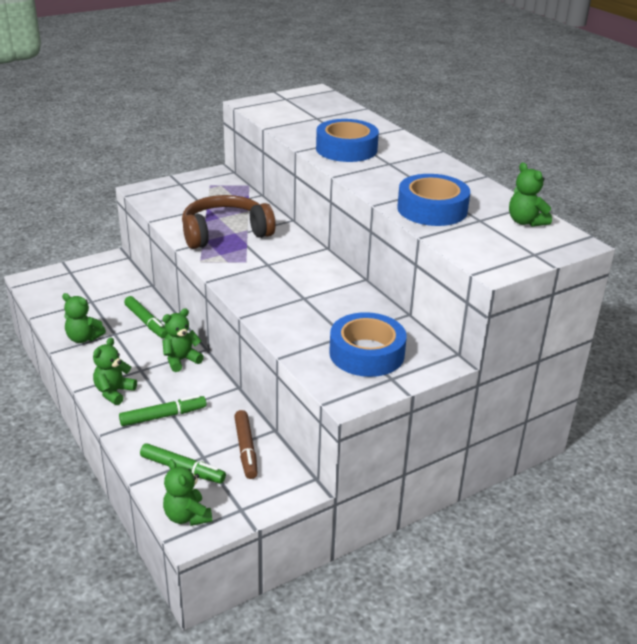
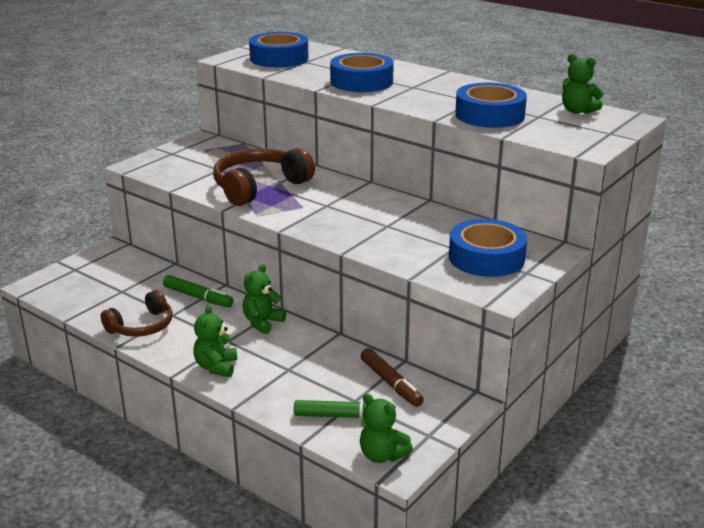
camera: 20 degrees left, 5 degrees down
green teddy bear [62,293,106,343] -> brown headphones [101,290,173,337]
green marker [119,395,207,426] -> none
none -> blue tape [249,32,309,67]

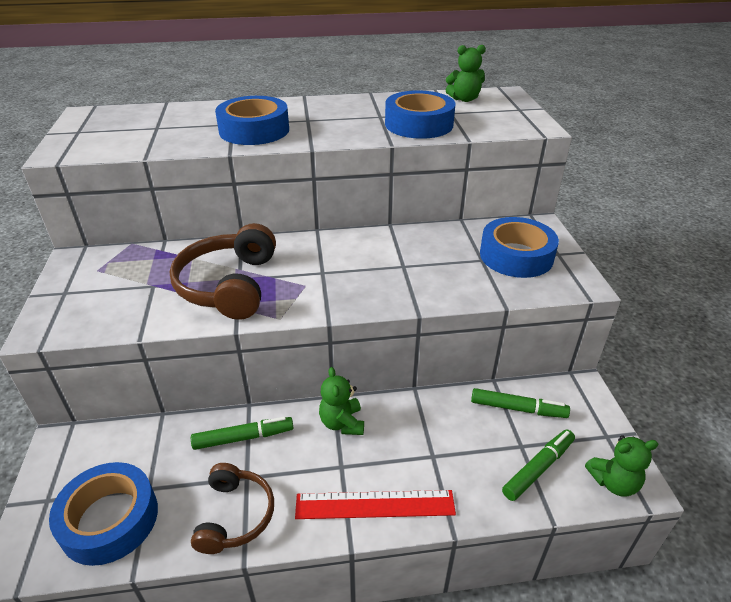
camera: 45 degrees left, 10 degrees up
green teddy bear [193,305,237,377] -> red ruler [295,490,456,519]
blue tape [249,32,309,67] -> blue tape moved to [49,462,158,566]
brown marker [361,348,424,407] -> green marker [471,388,570,418]

